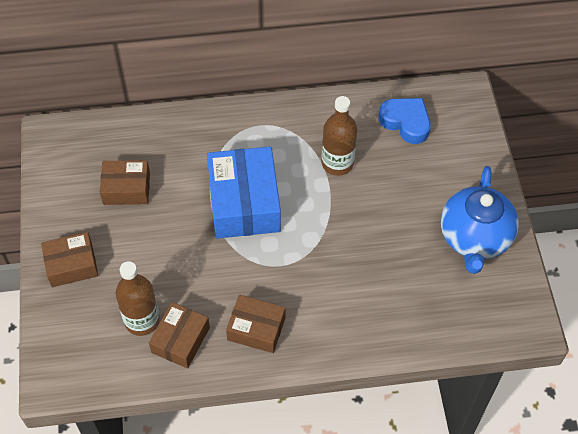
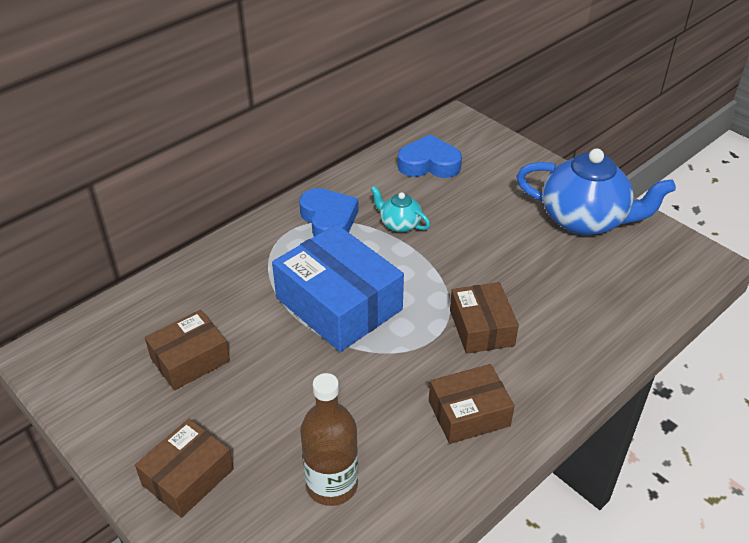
camera: 35 degrees left, 15 degrees down
brown box [149,302,210,368] -> brown box moved to [450,282,519,354]
brown bottle [321,96,357,176] -> turquoise teapot [371,186,430,233]
blue teapot [441,166,519,274] -> blue teapot turned 45 degrees counterclockwise [516,148,676,235]
none -> blue heart [299,188,359,236]

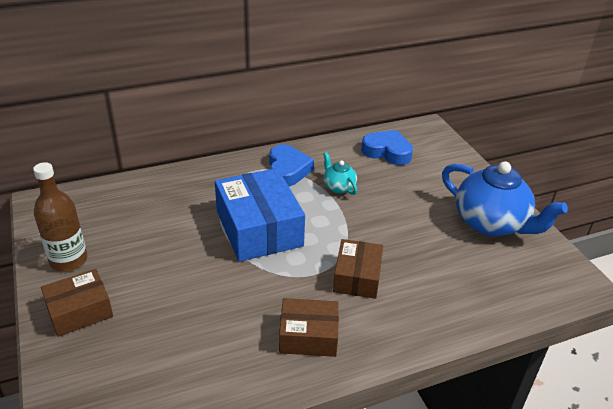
camera: 20 degrees right, 5 degrees down
brown box [145,310,230,390] -> none
brown bottle [300,373,358,506] -> brown bottle moved to [33,162,87,272]

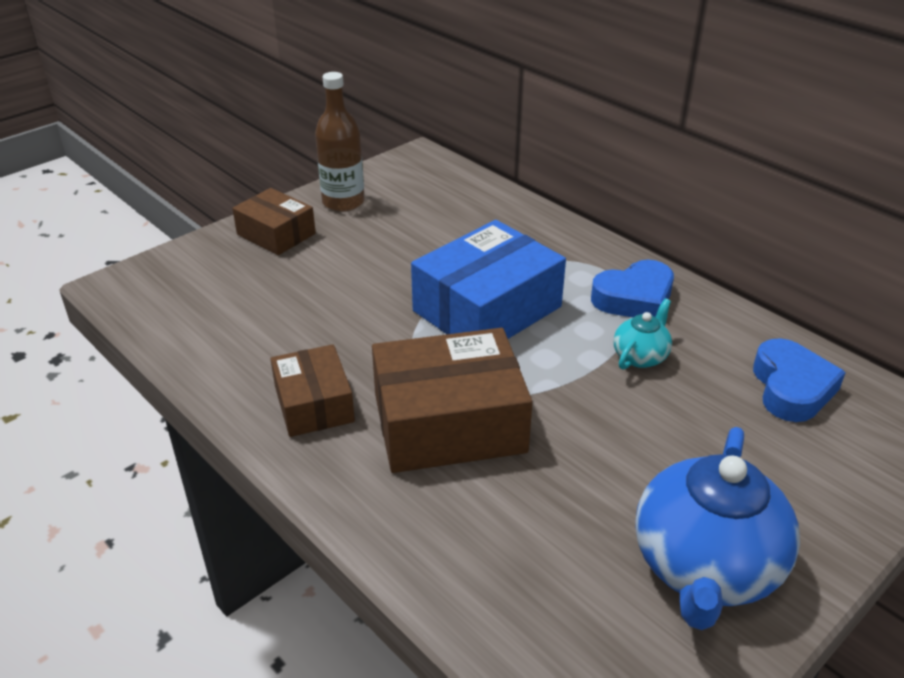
camera: 70 degrees right, 0 degrees up
brown box [333,239,383,299] -> brown box [372,328,532,473], size x1.70

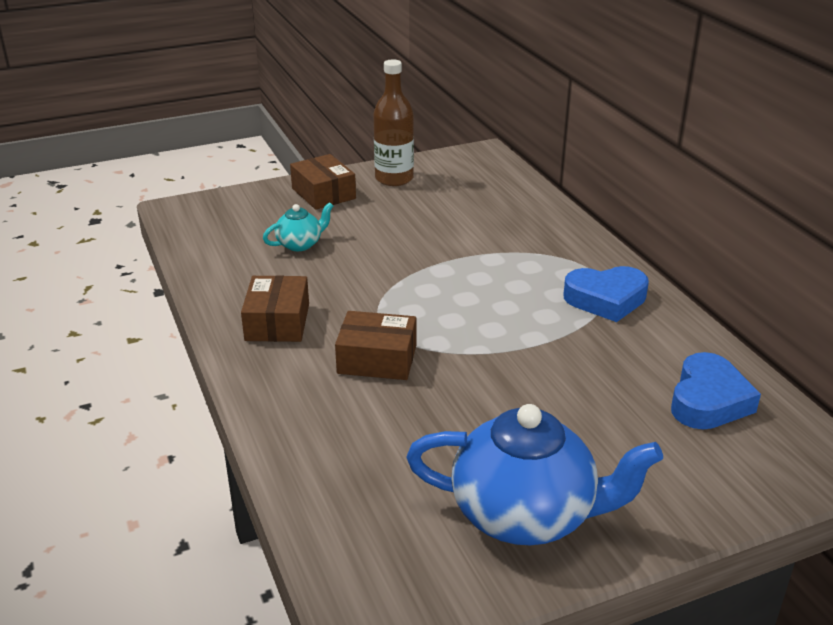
camera: 20 degrees right, 5 degrees down
brown box [372,328,532,473] -> brown box [335,311,416,380], size x0.59
blue box [411,220,566,339] -> none
turquoise teapot [613,299,672,370] -> turquoise teapot moved to [263,202,333,251]
blue teapot [635,427,800,630] -> blue teapot turned 120 degrees counterclockwise [406,404,663,545]

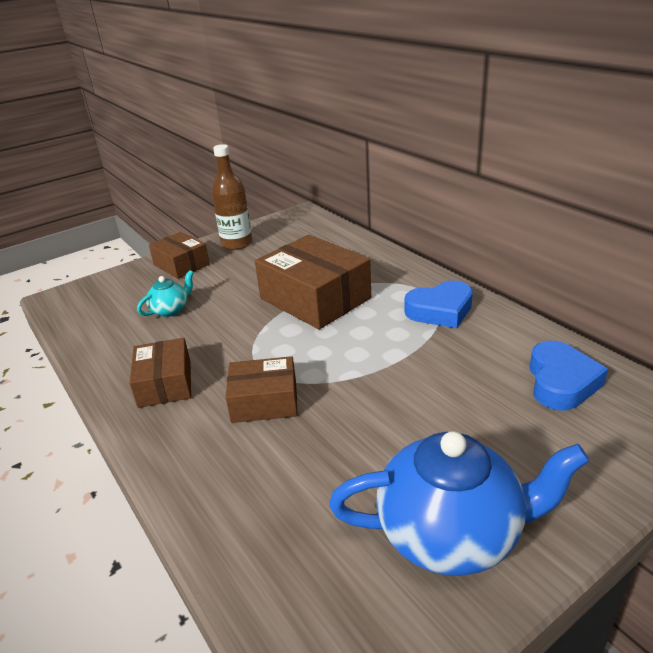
camera: 10 degrees left, 0 degrees up
none -> brown box [255,235,371,329]

